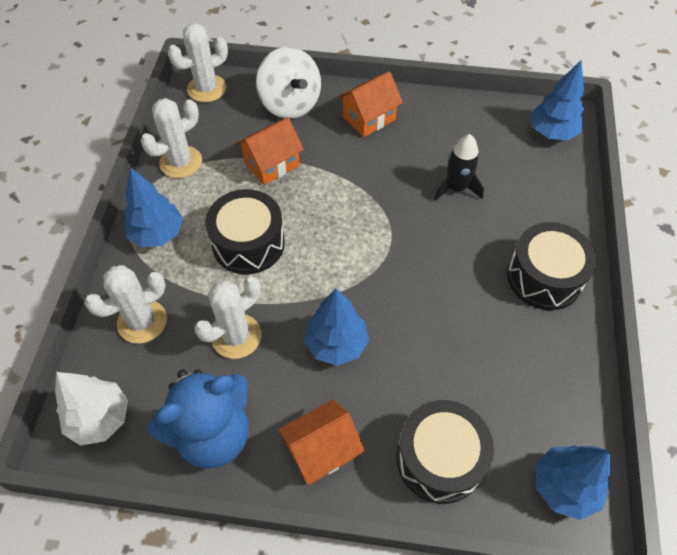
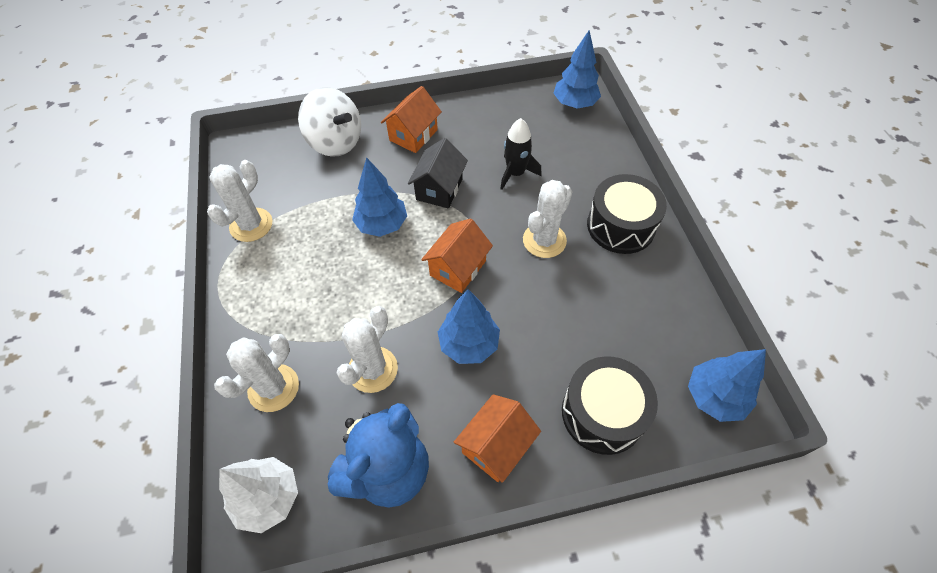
camera: 20 degrees left, 0 degrees up
blue tree [124,168,183,247] -> blue tree moved to [352,157,407,237]
white cactus [167,23,228,102] -> white cactus moved to [523,180,572,258]
black drum [205,189,285,274] -> none
orange house [236,117,304,185] -> orange house moved to [421,218,493,293]
none -> black house [408,138,468,209]

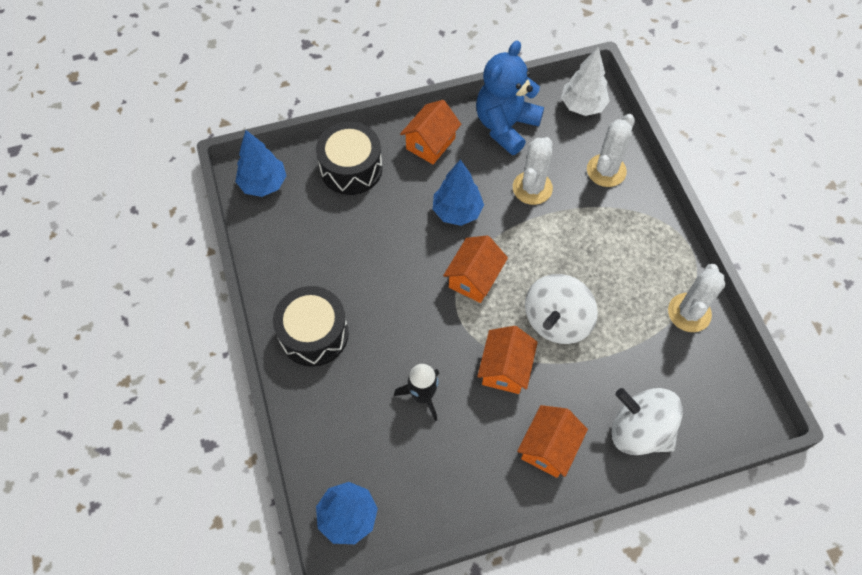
camera: 175 degrees right, 5 degrees up
blue tree [352,157,407,237] -> white spinning top [525,274,598,344]
black house [408,138,468,209] -> orange house [477,326,538,394]
white cactus [523,180,572,258] -> none

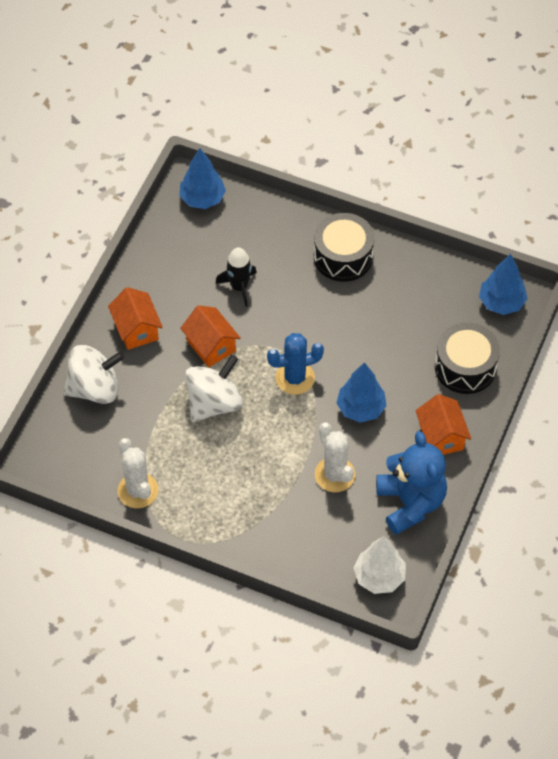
camera: 130 degrees right, 5 degrees down
orange house [443,235,508,303] -> blue cactus [267,333,324,395]
white spinning top [525,274,598,344] -> white spinning top turned 60 degrees clockwise [185,355,243,422]
white cactus [587,114,635,187] -> none

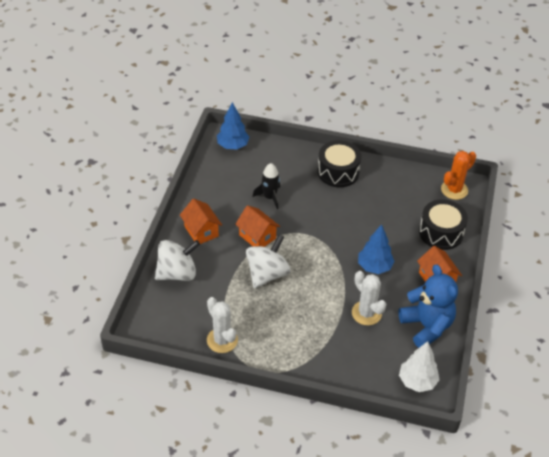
camera: 10 degrees left, 10 degrees down
blue cactus [267,333,324,395] -> none
blue tree [479,254,528,315] -> orange cactus [441,151,476,200]

